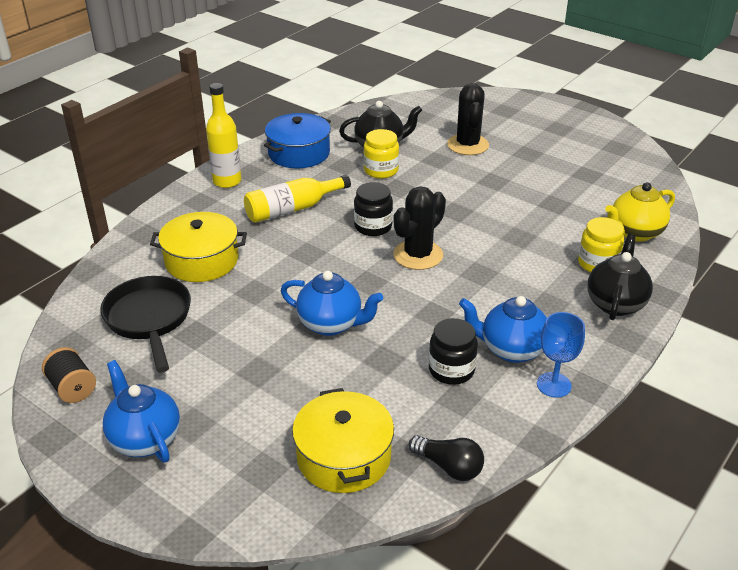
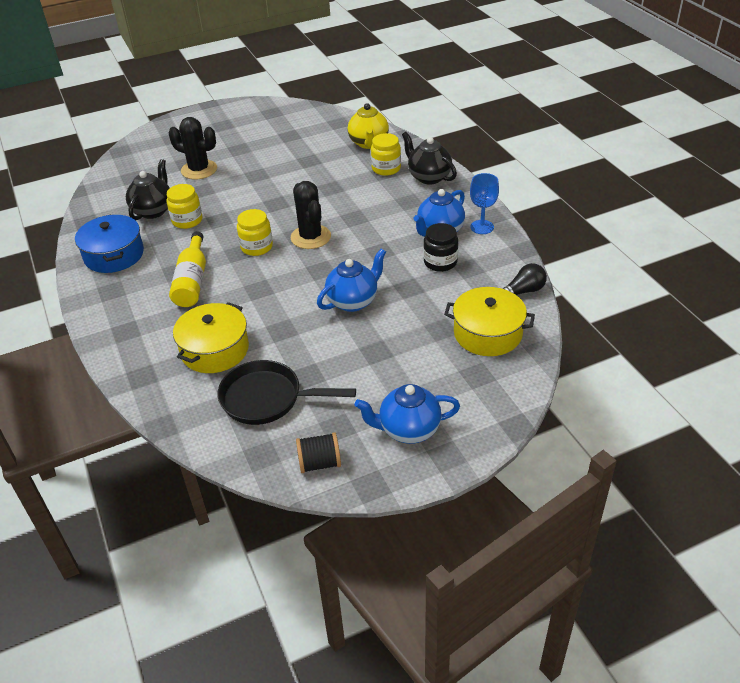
camera: 60 degrees left, 5 degrees up
yellow bottle [206,83,242,188] -> none
black jar [354,182,393,236] -> yellow jar [237,209,273,256]

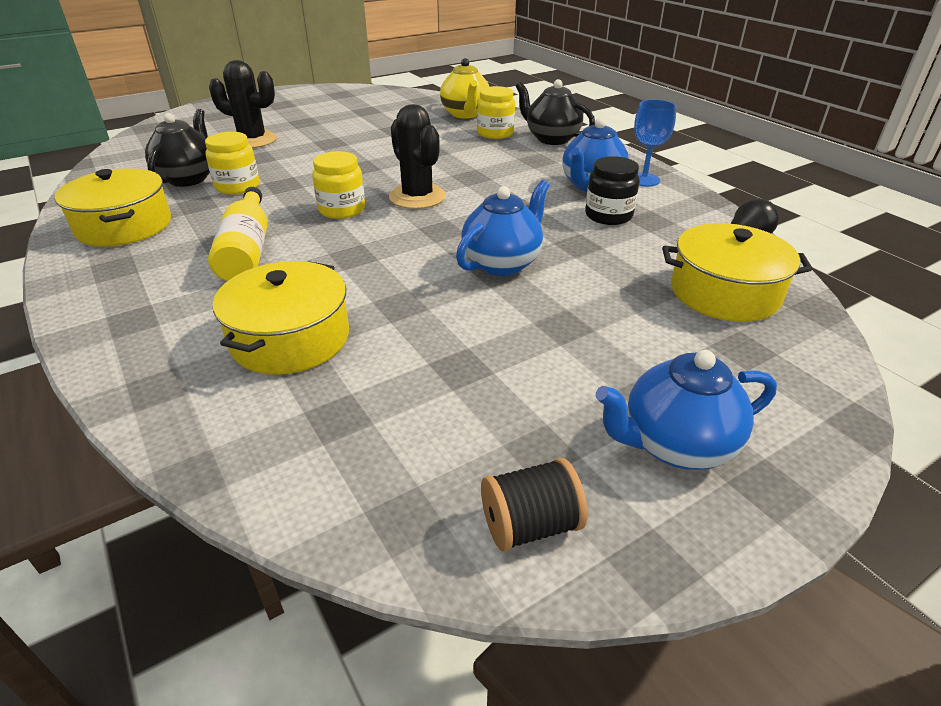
camera: 10 degrees left, 5 degrees down
blue pot [75,215,144,273] -> yellow pot [55,168,171,247]
black pan [218,360,356,425] -> none

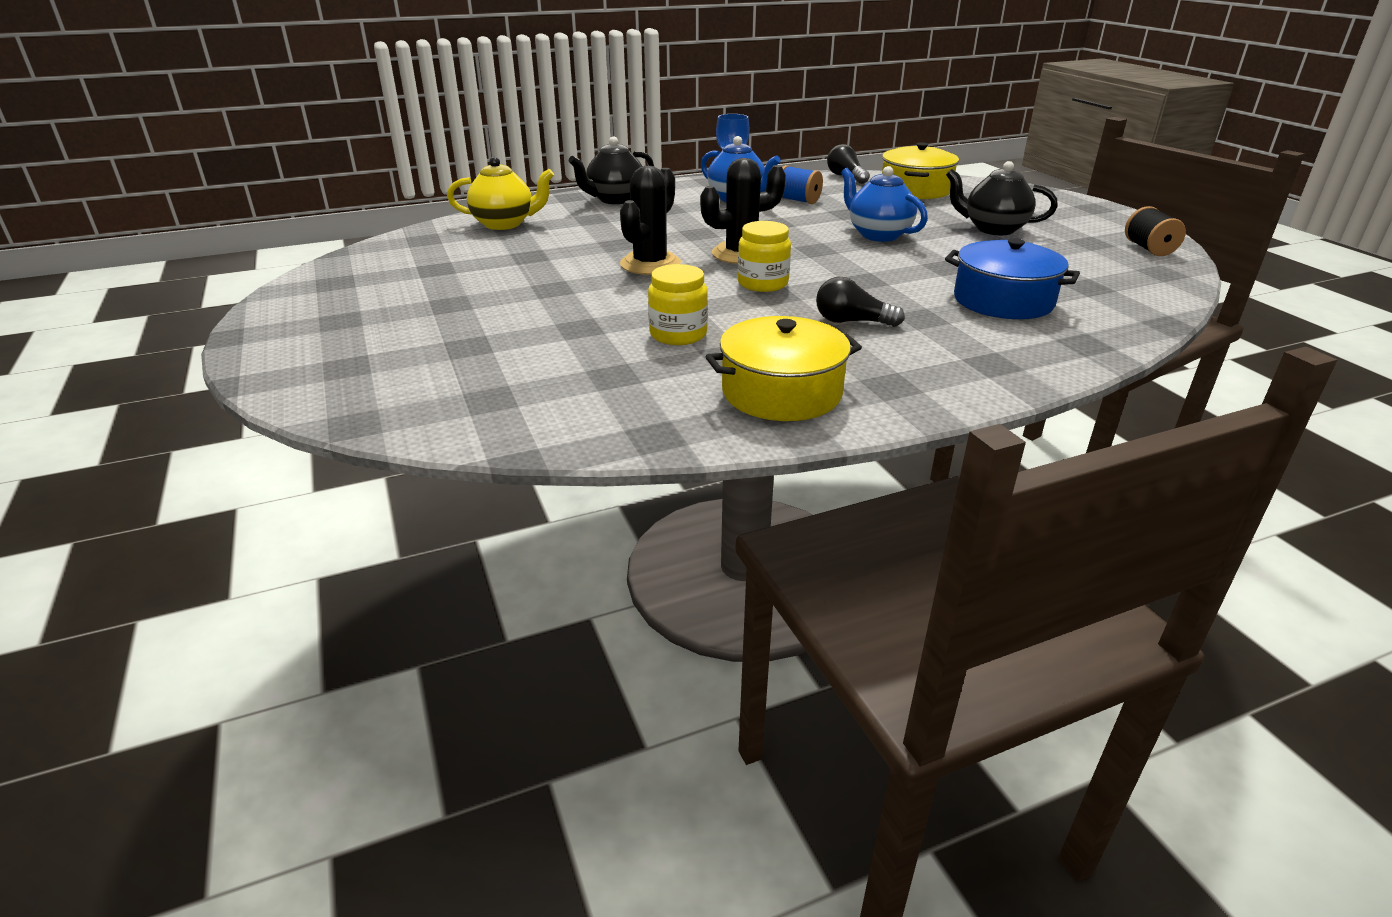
camera: 80 degrees left, 5 degrees down
black teapot [145,109,210,187] -> black teapot moved to [946,161,1058,235]
yellow bottle [208,187,268,281] -> black light bulb [816,277,905,327]
black cactus [209,60,277,148] -> black cactus moved to [620,166,681,275]
yellow pot [213,261,349,375] -> blue pot [945,238,1080,319]
yellow jar [477,86,515,139] -> none
black jar [585,156,640,225] -> blue spool [782,165,823,204]
blue teapot [596,350,777,470] -> none

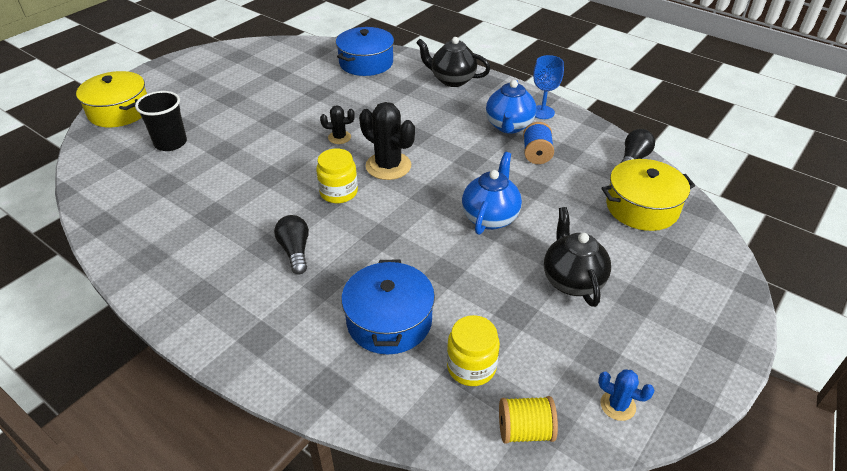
camera: 60 degrees right, 10 degrees up
yellow teapot [447,157,554,230] -> blue pot [336,27,394,76]
black cactus [620,166,681,275] -> black cactus [320,105,355,144], size x0.53
yellow jar [648,264,708,345] -> yellow jar moved to [447,315,500,386]
yellow pot [706,316,862,421] -> yellow pot moved to [76,71,147,127]
black spool [1125,206,1186,256] -> blue cactus [598,369,655,421]
none -> black cup [135,91,187,151]
none -> yellow spool [499,396,558,444]

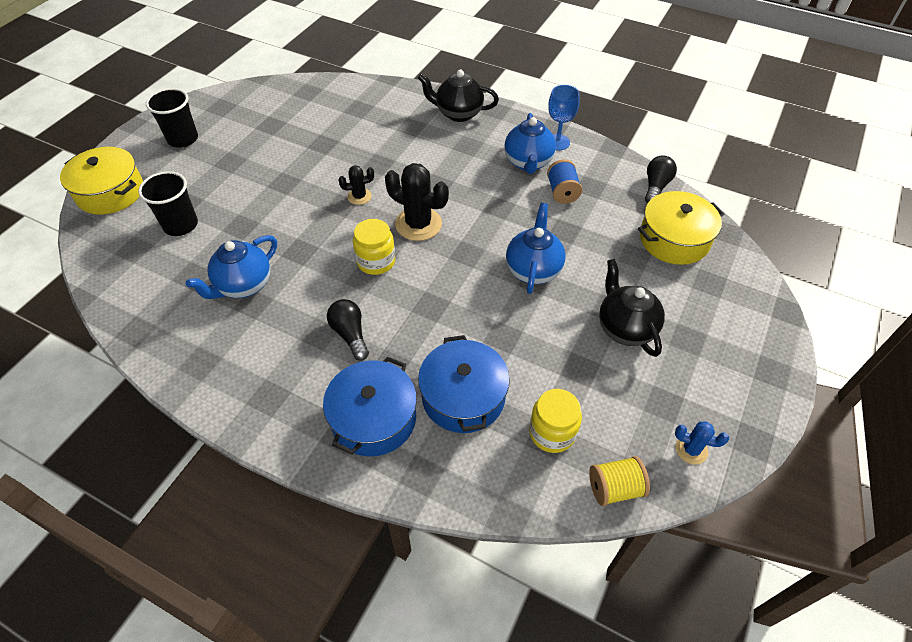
camera: 10 degrees left, 10 degrees up
blue pot [336,27,394,76] -> blue pot moved to [323,356,417,457]
none -> black cup [146,88,198,148]
none -> blue teapot [186,235,277,299]

